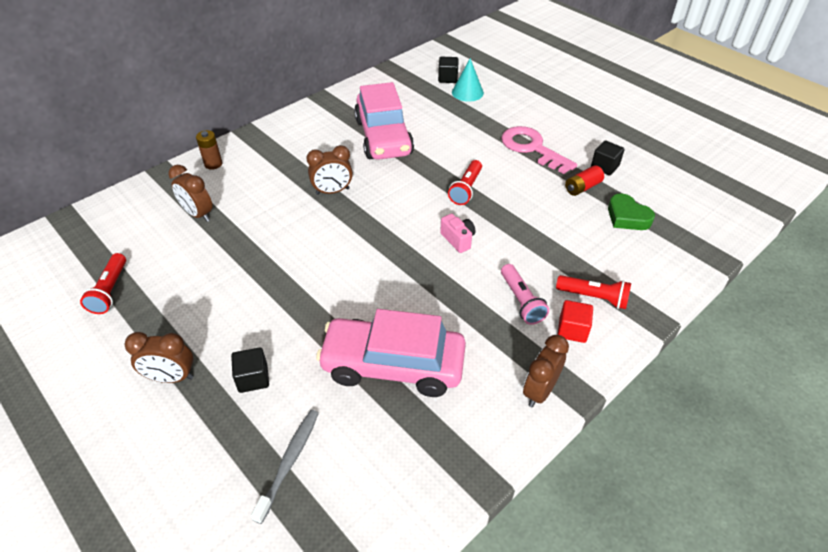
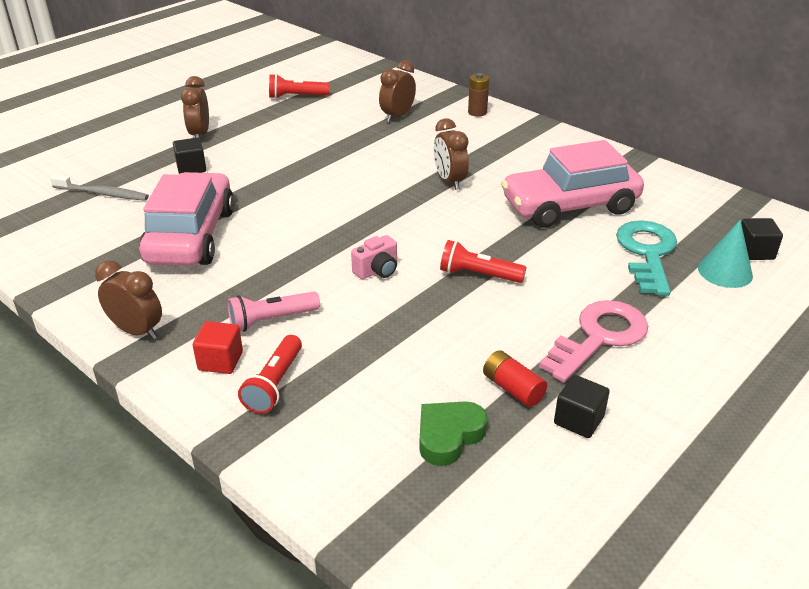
camera: 85 degrees right, 10 degrees down
none -> turquoise key [616,220,677,296]

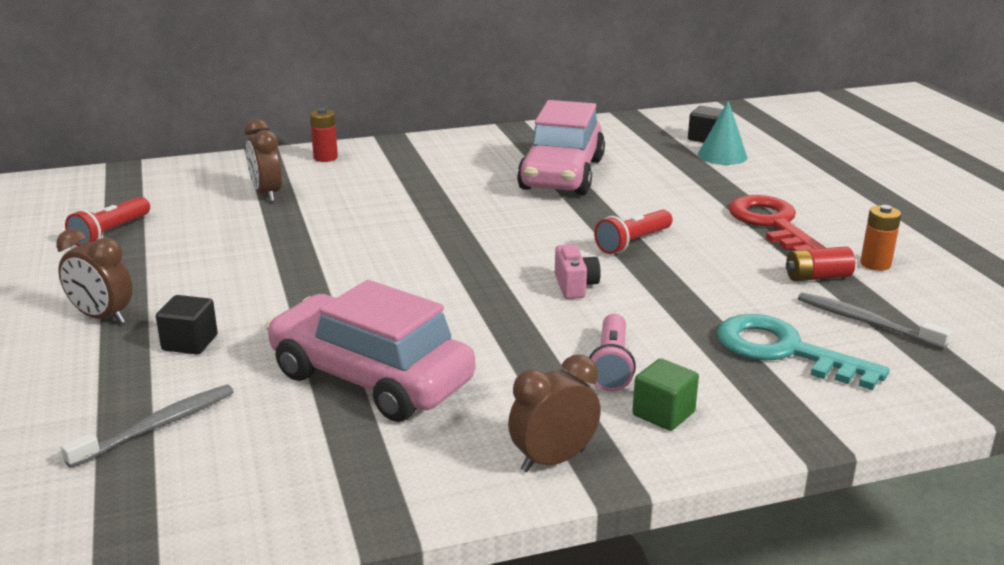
camera: 60 degrees left, 10 degrees down
red cube [193,321,243,374] -> green cube [632,358,699,431]
red flashlight [238,335,302,414] -> none
green heart [419,401,488,466] -> grey toothbrush [798,292,951,349]
brown clock [434,118,469,190] -> none
brown battery [468,73,489,117] -> red battery [310,108,338,162]
pink key [539,300,648,382] -> red key [729,195,826,251]
black cube [554,375,610,438] -> orange battery [860,205,901,271]
turquoise key [616,220,677,296] -> turquoise key moved to [717,314,890,390]

